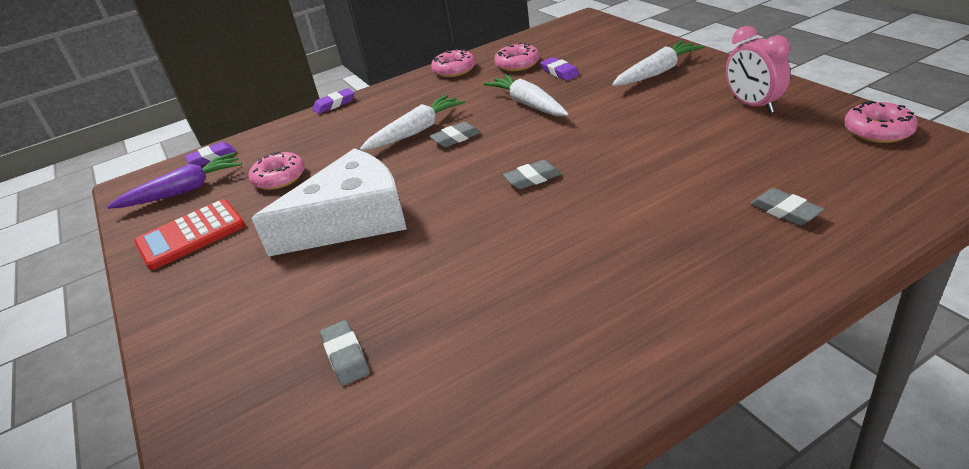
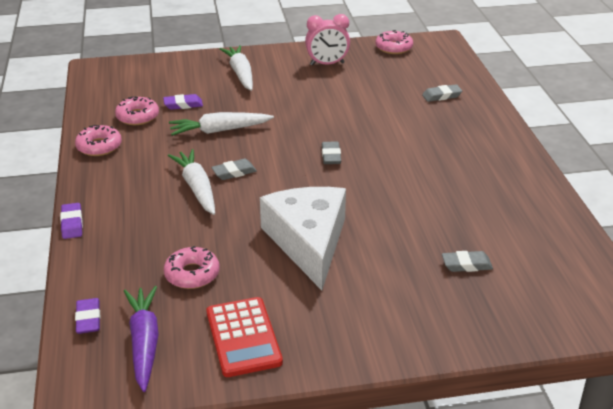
camera: 75 degrees left, 0 degrees up
grey eraser [429,122,481,147] -> grey eraser turned 75 degrees clockwise [211,159,257,180]

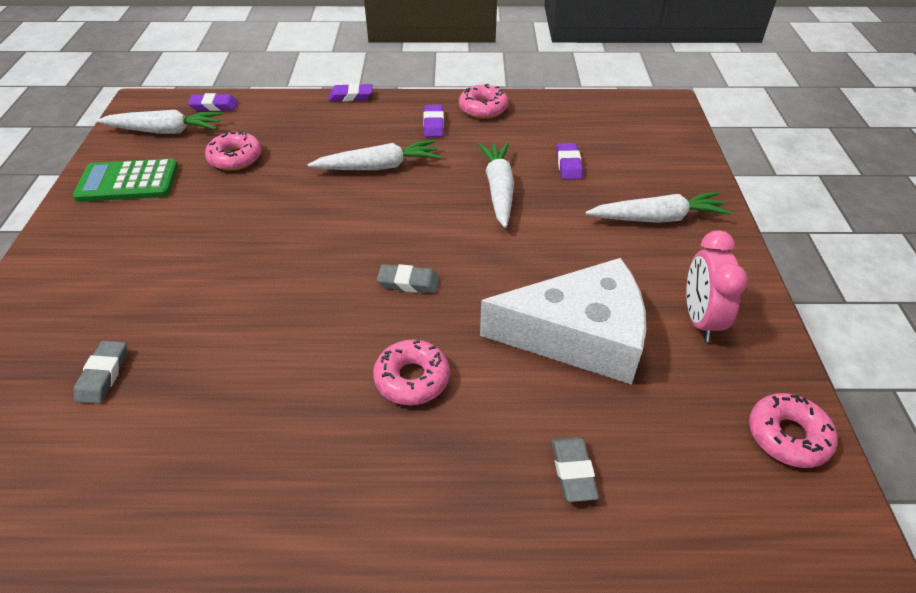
camera: 100 degrees right, 10 degrees up
pink donut [115,97,159,125] -> pink donut moved to [373,340,450,405]
purple carrot [124,286,159,392] -> white carrot [96,110,223,134]
red calculator [206,297,283,377] -> green calculator [73,159,178,202]
grey eraser [211,159,257,180] -> none
white cheese [260,187,346,290] -> white cheese moved to [480,258,646,385]
none -> purple eraser [423,105,444,137]

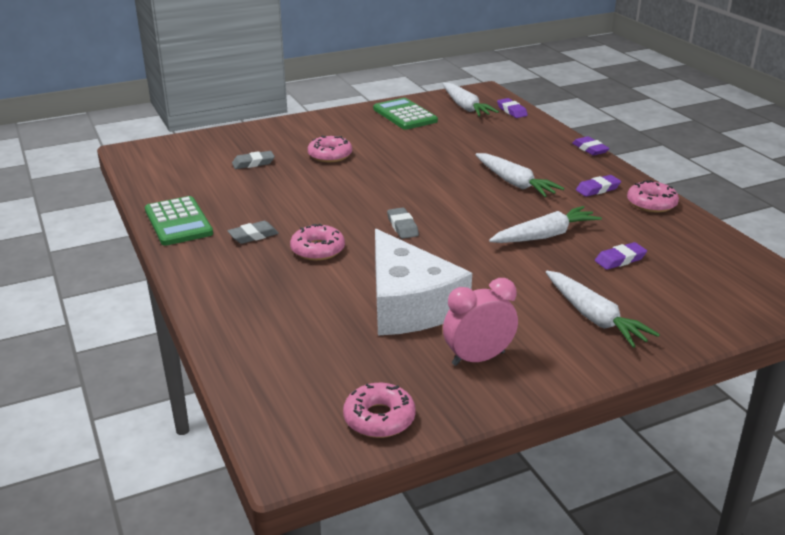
camera: 65 degrees right, 15 degrees down
pink donut [205,131,262,171] -> pink donut moved to [308,136,352,162]
grey eraser [552,437,599,502] -> grey eraser moved to [227,221,279,244]
none -> green calculator [145,196,213,246]

